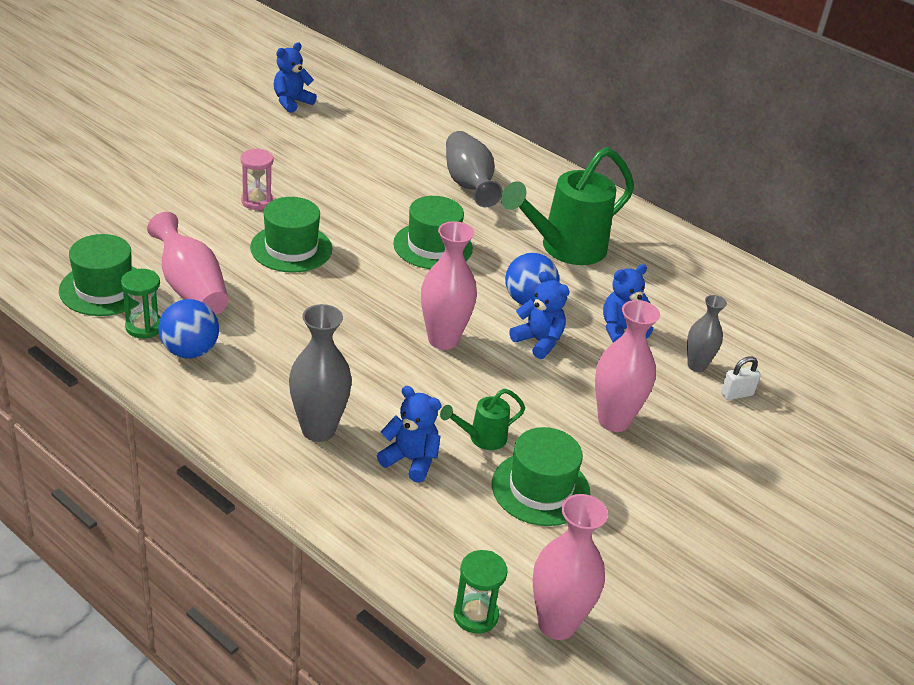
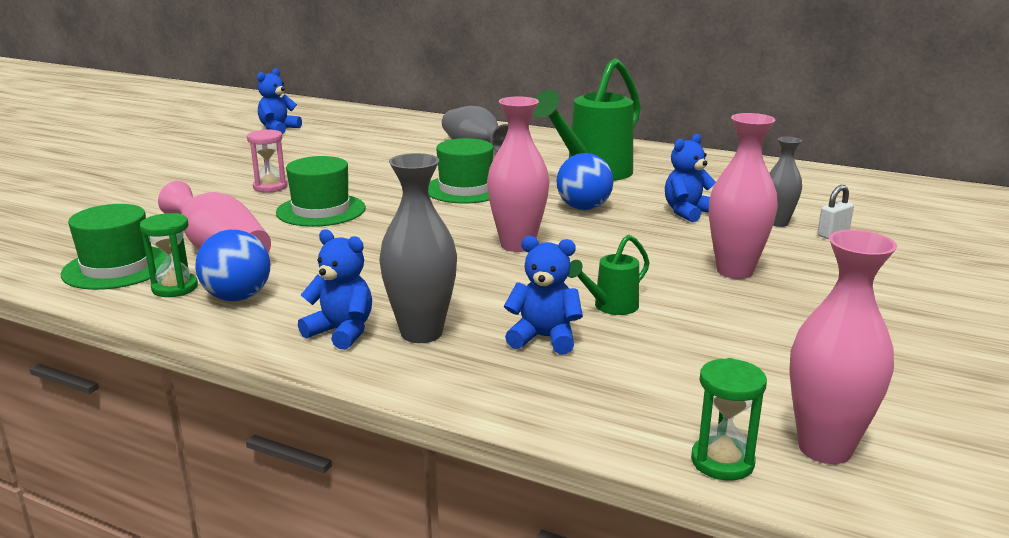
camera: 10 degrees left, 15 degrees down
green hat [492,427,590,526] -> none
blue teddy bear [509,272,570,359] -> blue teddy bear moved to [298,229,372,350]

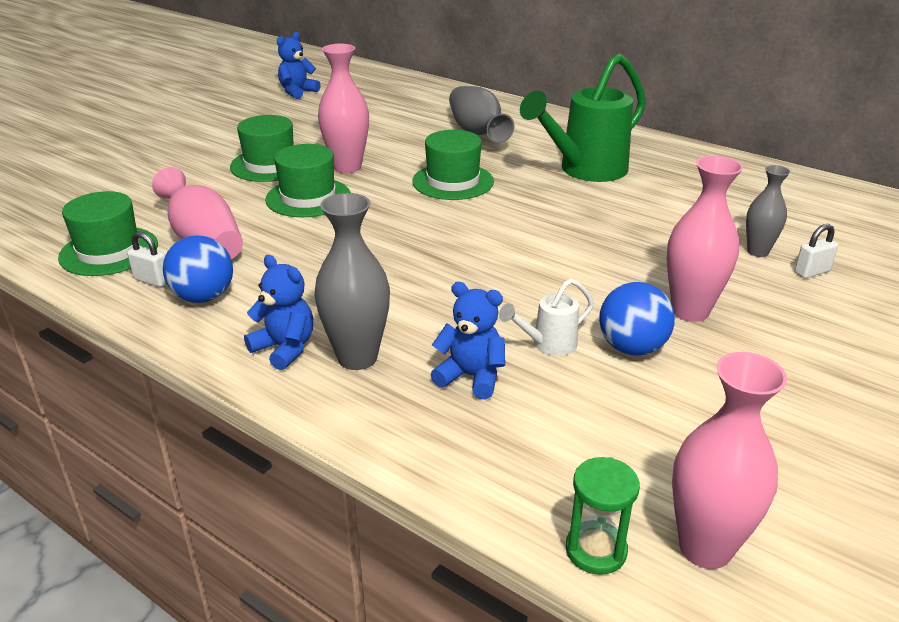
camera: 10 degrees right, 10 degrees up
green hourglass [140,213,198,297] -> white padlock [127,232,166,287]
pink hourglass [247,129,287,193] -> green hat [230,115,294,182]
pink vase [487,96,549,252] -> pink vase moved to [318,44,369,173]
blue ball [556,153,613,210] -> blue ball moved to [599,282,675,356]
green watering can [568,235,650,315] -> white watering can [499,278,594,356]
blue teddy bear [665,134,716,222] -> none

